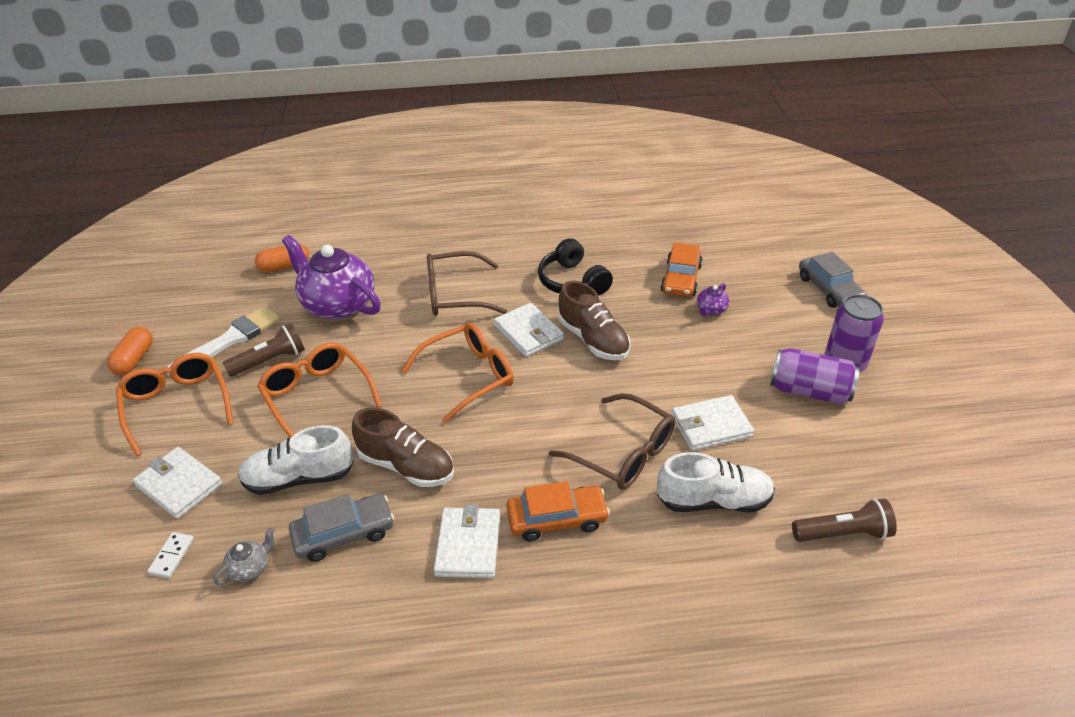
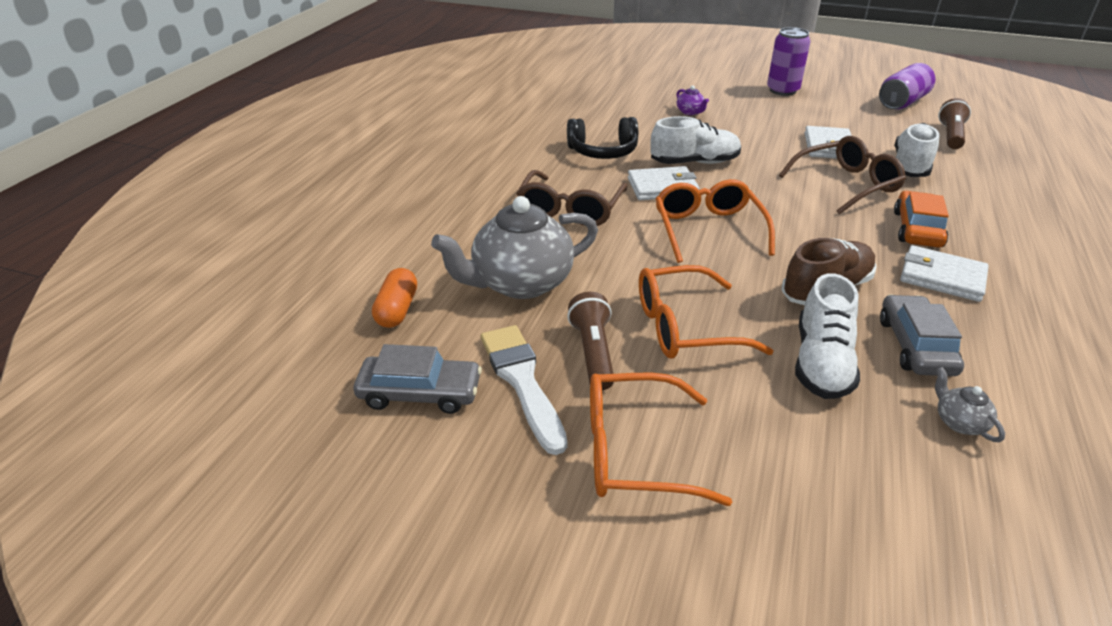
camera: 65 degrees left, 5 degrees down
orange capsule [107,327,153,375] -> none
white wallet [133,447,223,519] -> none
white domino [147,532,194,578] -> none
purple teapot [282,235,381,319] -> grey teapot [431,196,598,299]
brown shoe [558,281,631,360] -> white shoe [651,116,741,164]
orange car [661,242,703,297] -> none
purple can [770,348,859,405] -> purple can moved to [879,63,935,110]
grey car [799,252,867,308] -> grey car moved to [354,344,482,414]

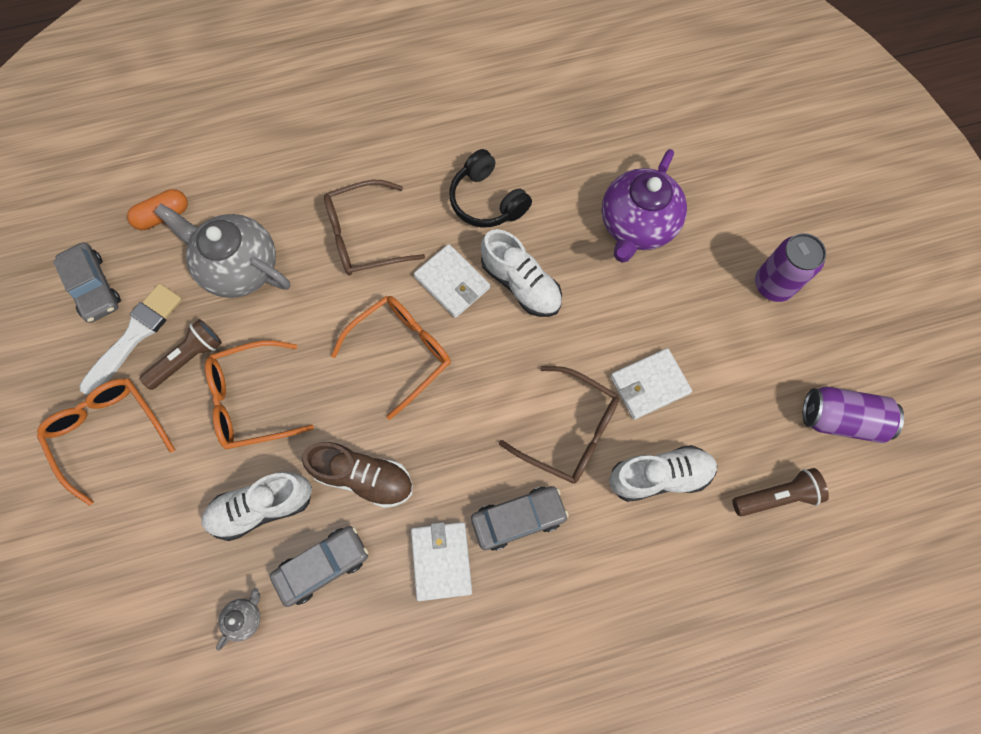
camera: 55 degrees right, 35 degrees up
orange glasses [639,265,773,358] -> orange glasses turned 60 degrees counterclockwise [205,340,314,449]
purple teapot [676,85,709,115] -> purple teapot [602,149,687,263], size x2.43
orange car [894,191,949,248] -> grey car [471,486,569,551]

